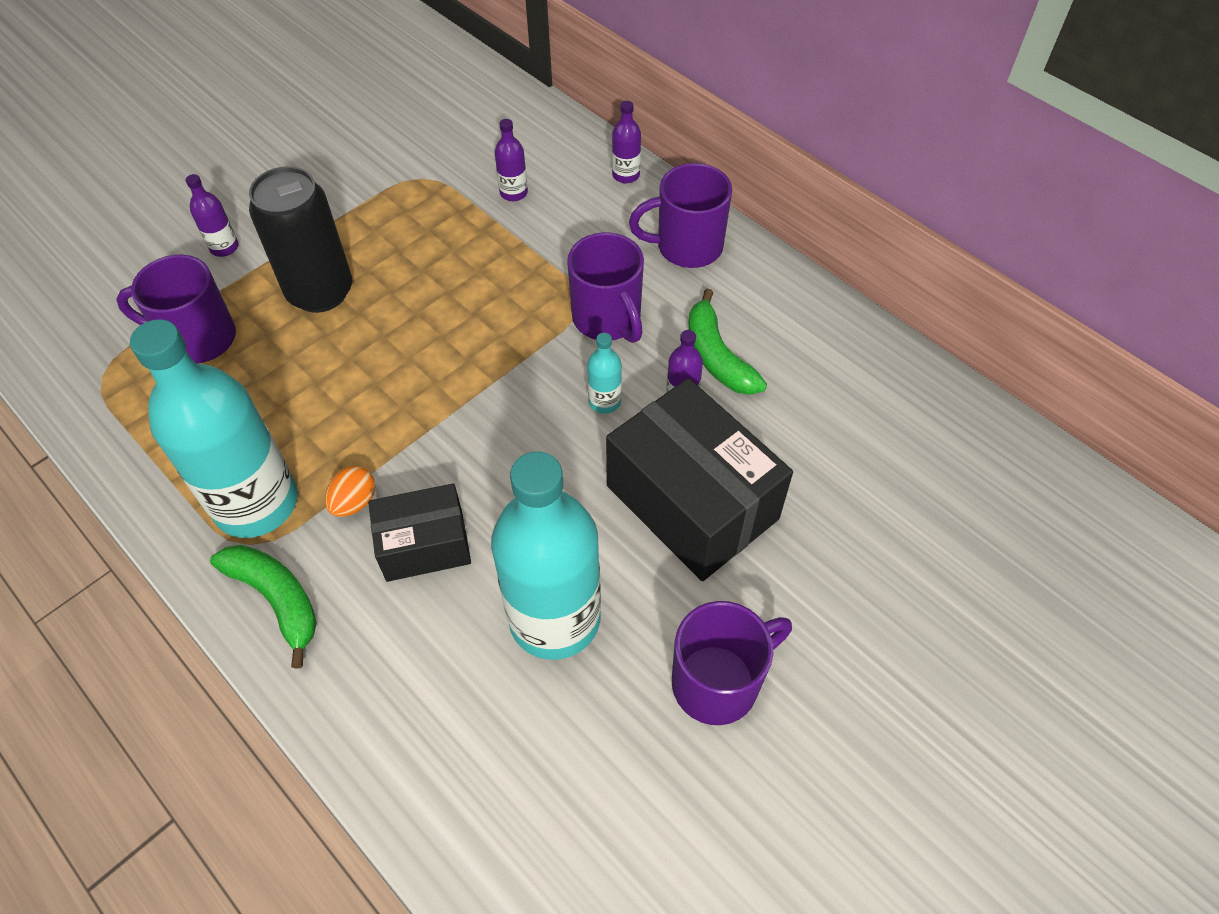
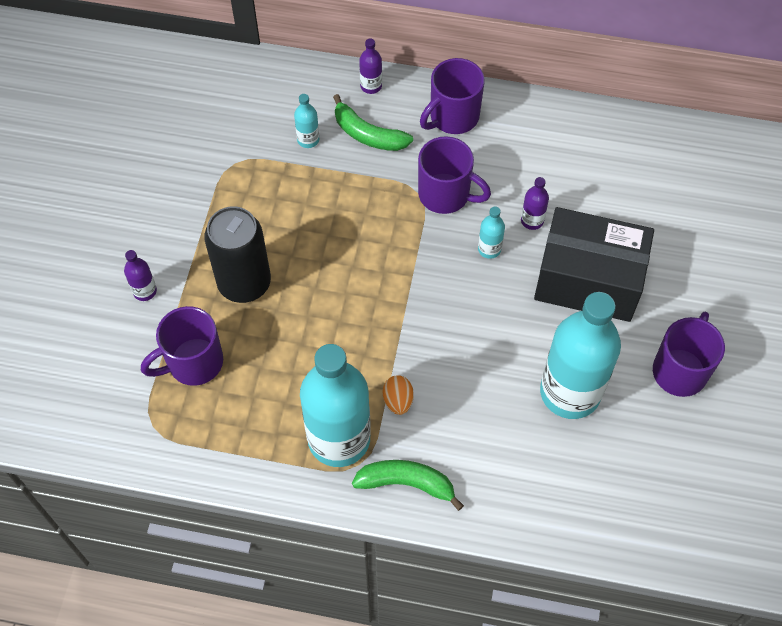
camera: 35 degrees left, 5 degrees up
black box [368,483,471,582] -> none
purple bottle [495,119,528,201] -> turquoise bottle [294,94,319,148]
green banana [689,288,767,395] -> green banana moved to [333,94,413,151]

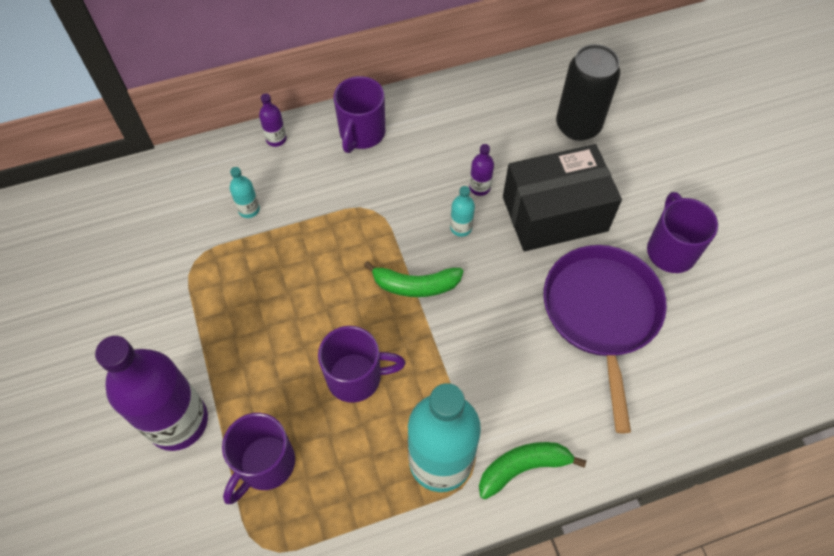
camera: 30 degrees left, 0 degrees up
purple bottle [124,250,157,301] -> purple bottle [95,336,208,451], size x2.46
black can [204,206,271,303] -> black can moved to [556,44,620,141]
green banana [333,94,413,151] -> green banana moved to [364,261,463,297]
orange egg [383,375,414,415] -> none
purple mug [418,136,491,214] -> purple mug moved to [318,326,406,403]
turquoise bottle [540,292,621,419] -> purple pan [543,245,667,433]

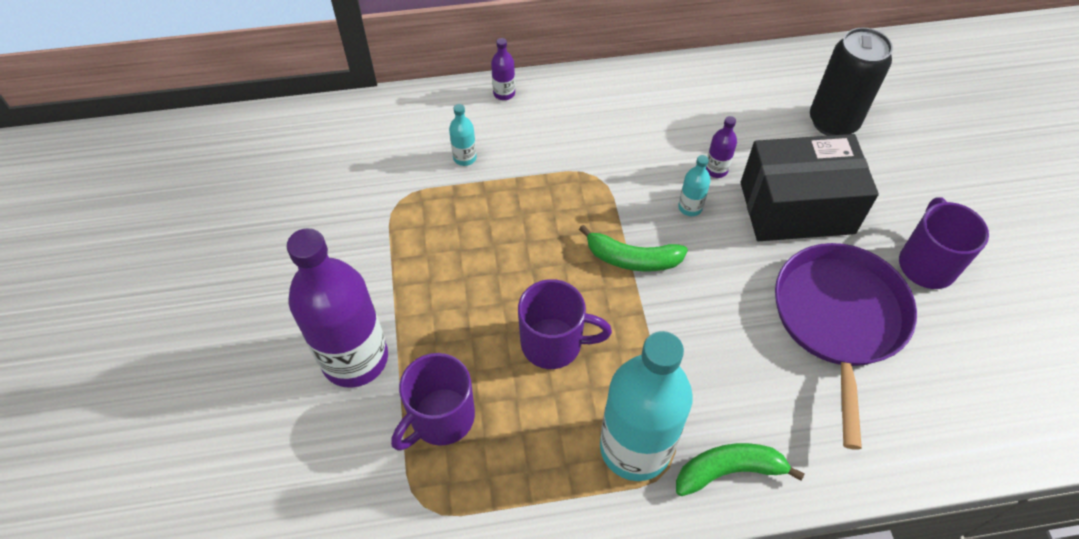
camera: 10 degrees right, 5 degrees down
purple mug [334,76,385,153] -> none

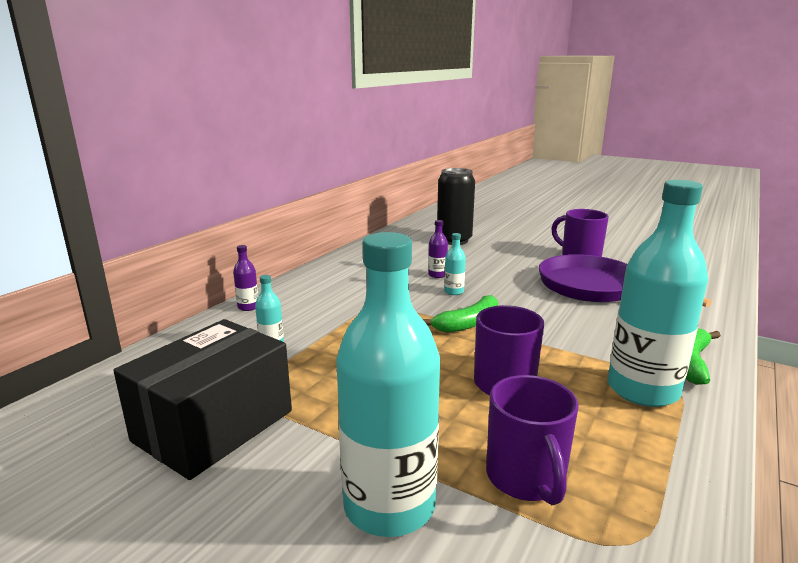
camera: 50 degrees left, 35 degrees down
purple bottle [287,228,388,388] -> turquoise bottle [336,232,440,537]
black box [740,134,879,241] -> black box moved to [114,319,292,480]

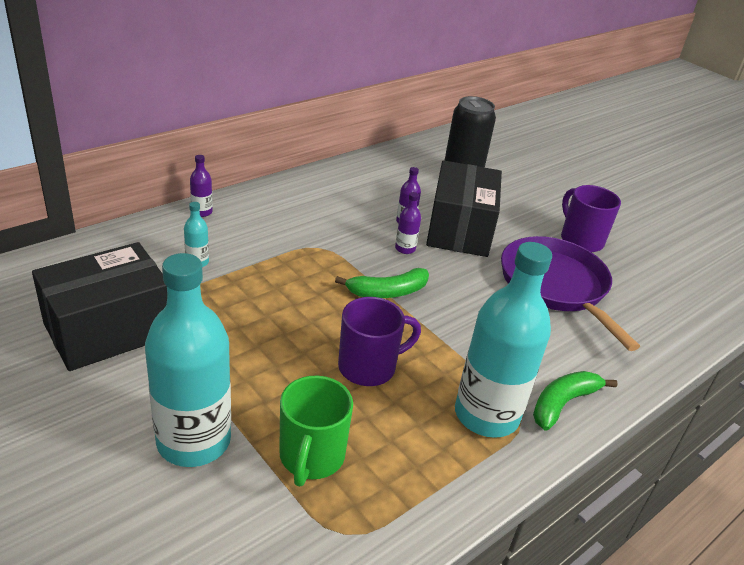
camera: 15 degrees right, 15 degrees up
turquoise bottle [444,233,466,295] -> purple bottle [395,192,421,254]
purple mug [486,375,579,505] -> green mug [279,376,353,486]
none -> black box [426,160,502,257]

